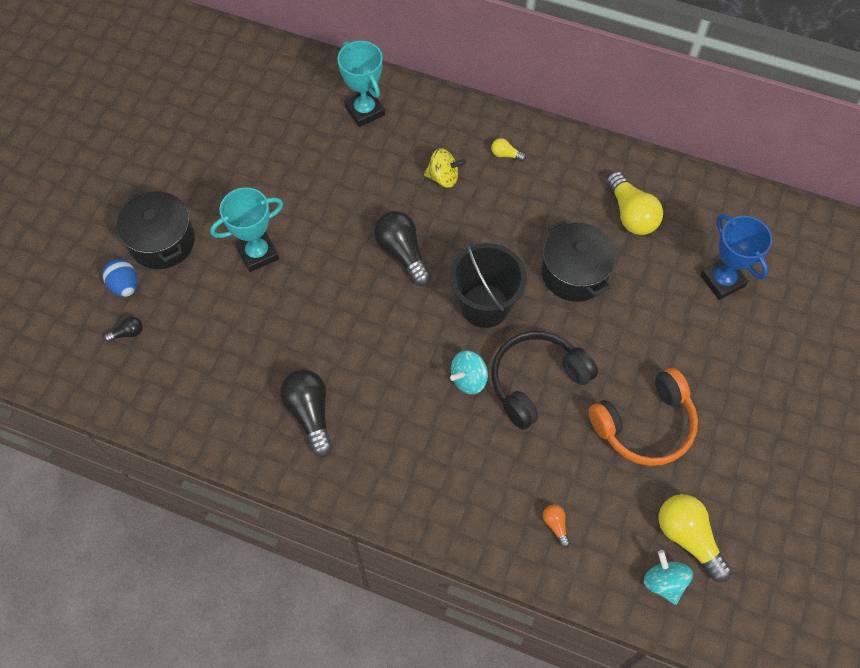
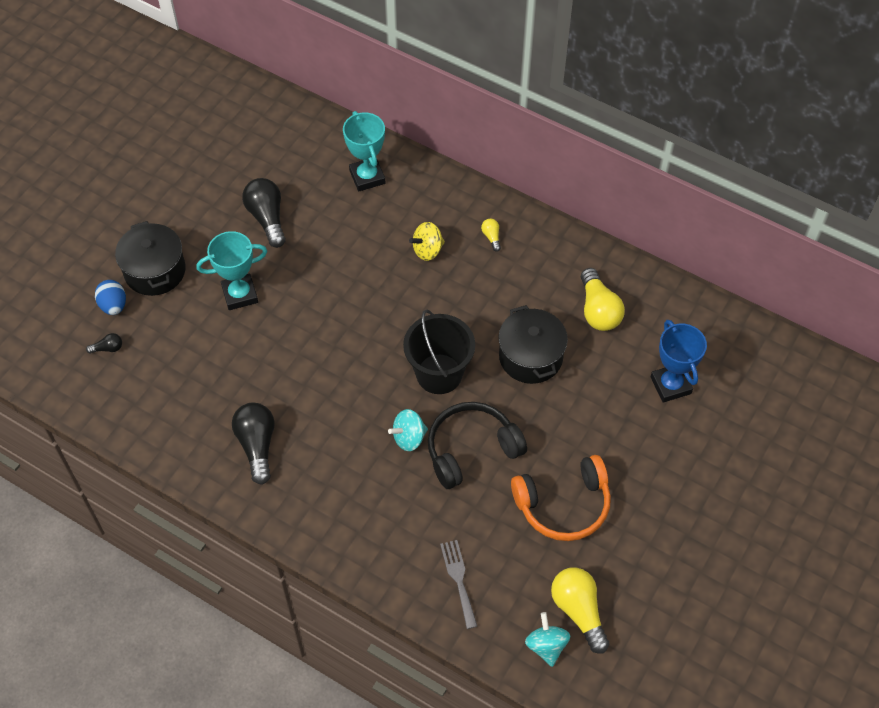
camera: 10 degrees right, 5 degrees down
black light bulb [374,211,431,286] -> black light bulb moved to [242,178,286,248]
yellow spinning top [424,148,466,188] -> yellow spinning top turned 135 degrees clockwise [409,222,445,261]
yellow light bulb [491,138,526,161] -> yellow light bulb turned 45 degrees clockwise [481,219,501,252]
orange light bulb [543,505,570,548] -> grey fork [440,540,477,629]

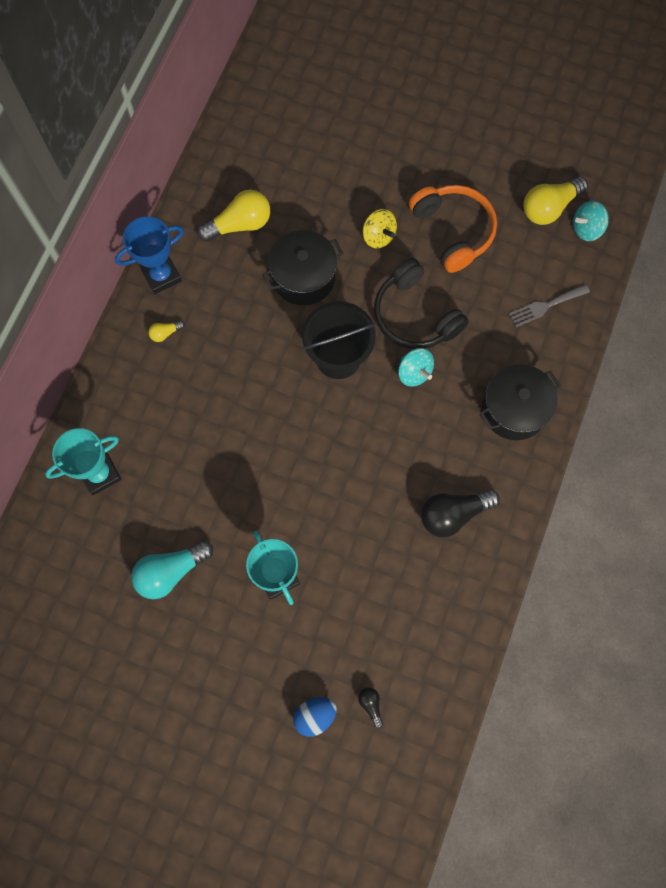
camera: 100 degrees left, 15 degrees up
black pot [115,221,186,296] -> black pot moved to [479,364,561,440]
black light bulb [242,178,286,248] -> turquoise light bulb [131,541,213,599]
yellow spinning top [409,222,445,261] -> yellow spinning top moved to [363,209,397,248]
blue trophy [651,320,707,403] -> blue trophy moved to [115,216,184,294]

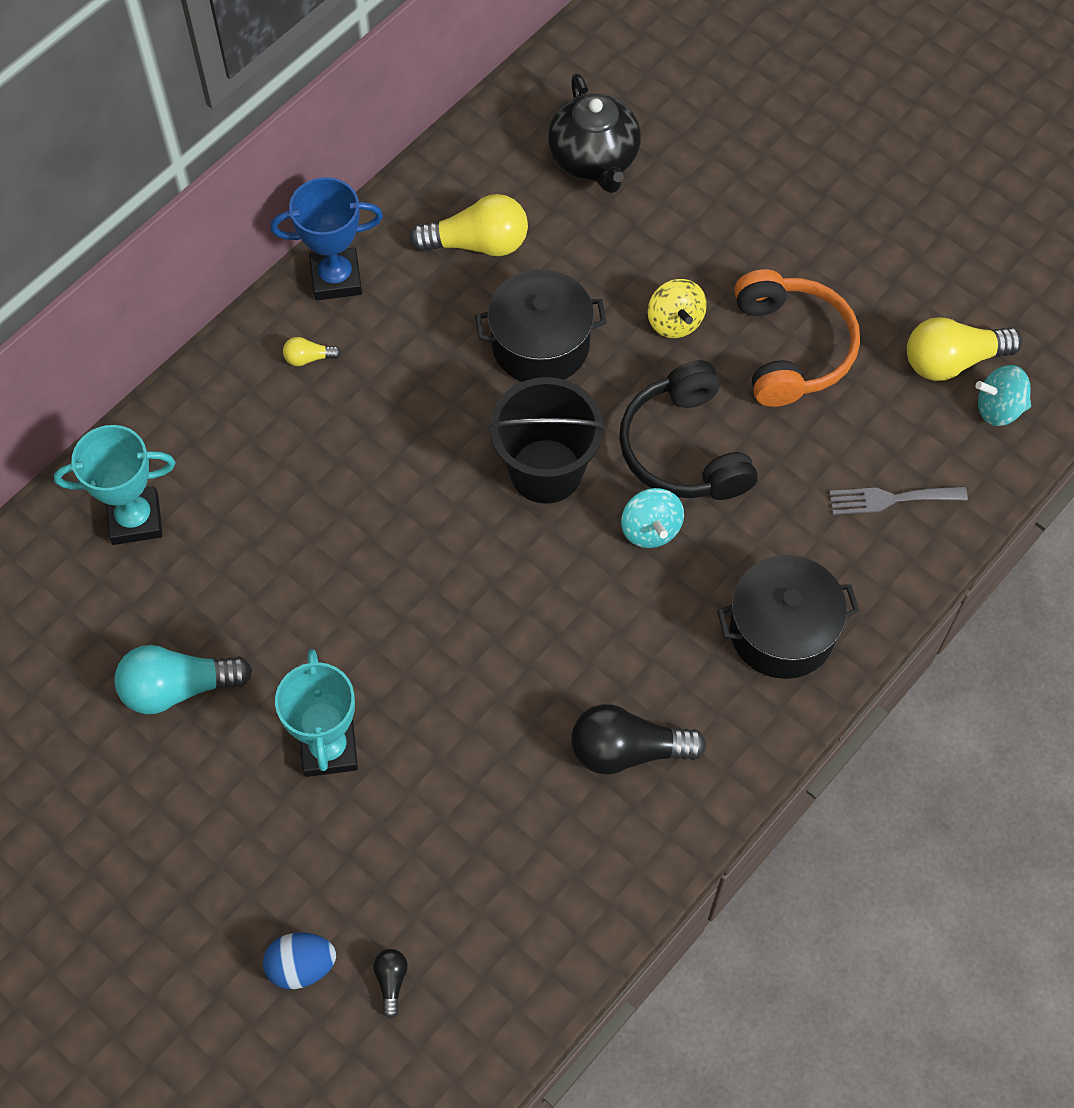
camera: 20 degrees right, 10 degrees down
none -> black teapot [548,73,641,193]

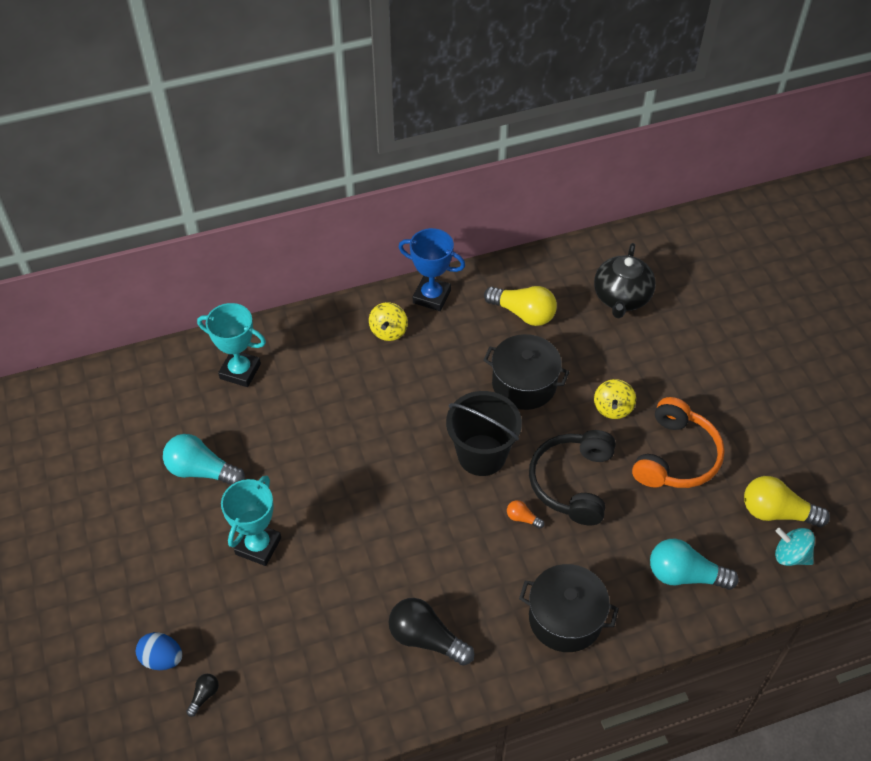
camera: 30 degrees right, 10 degrees down
yellow light bulb [283,337,341,366] -> yellow spinning top [369,302,408,341]
turquoise spinning top [621,488,684,548] -> orange light bulb [507,500,544,529]
grey fork [829,486,968,515] -> turquoise light bulb [650,539,739,590]

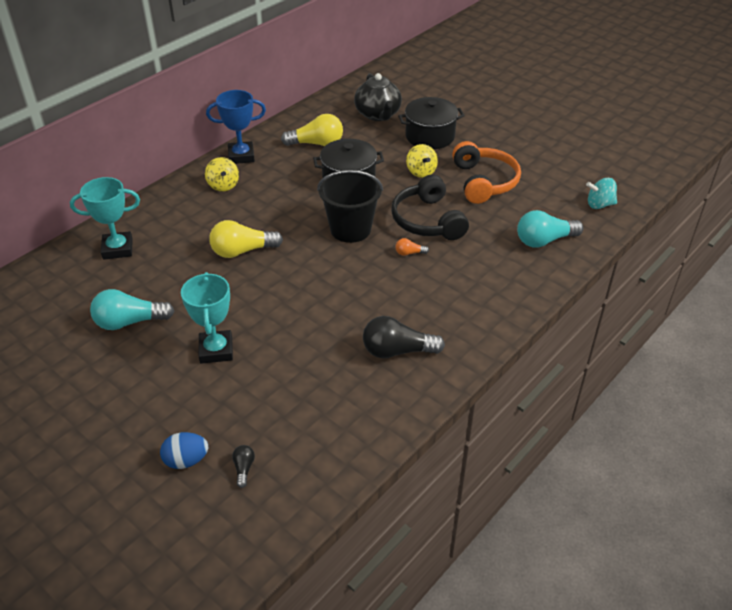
camera: 30 degrees left, 10 degrees down
black pot [519,564,619,652] -> black pot moved to [398,97,465,149]
yellow light bulb [744,476,830,527] -> yellow light bulb moved to [209,220,283,258]

